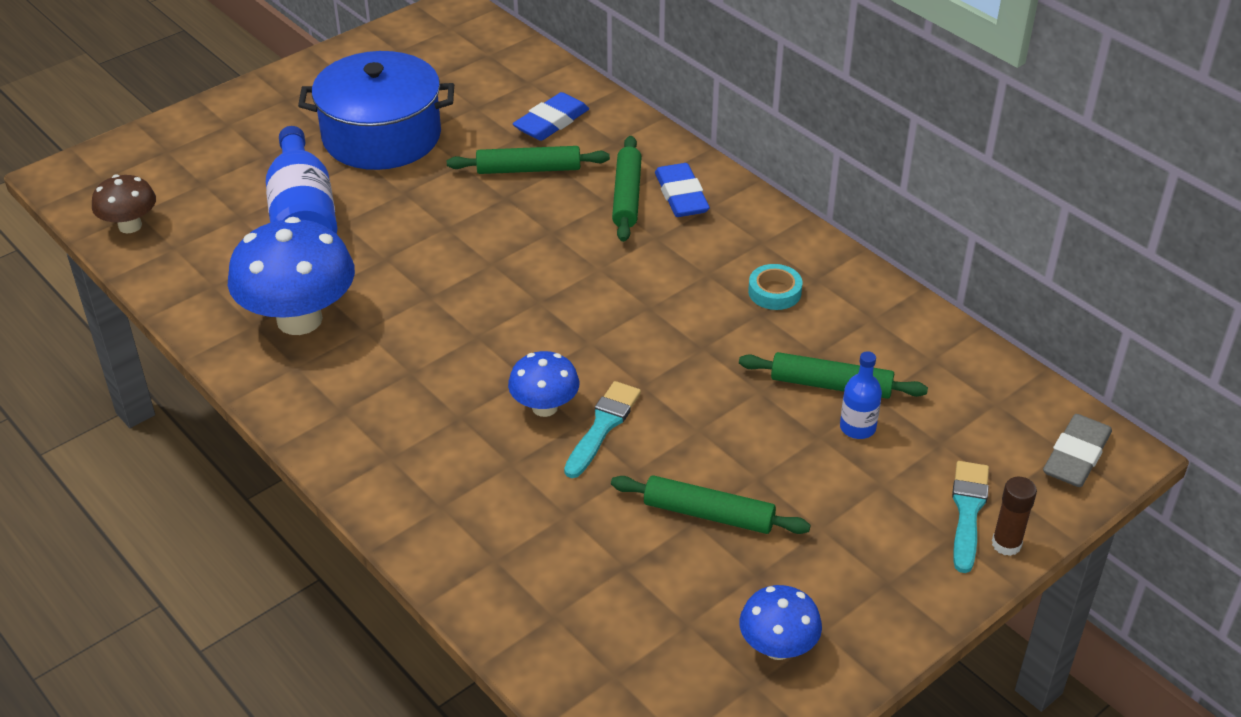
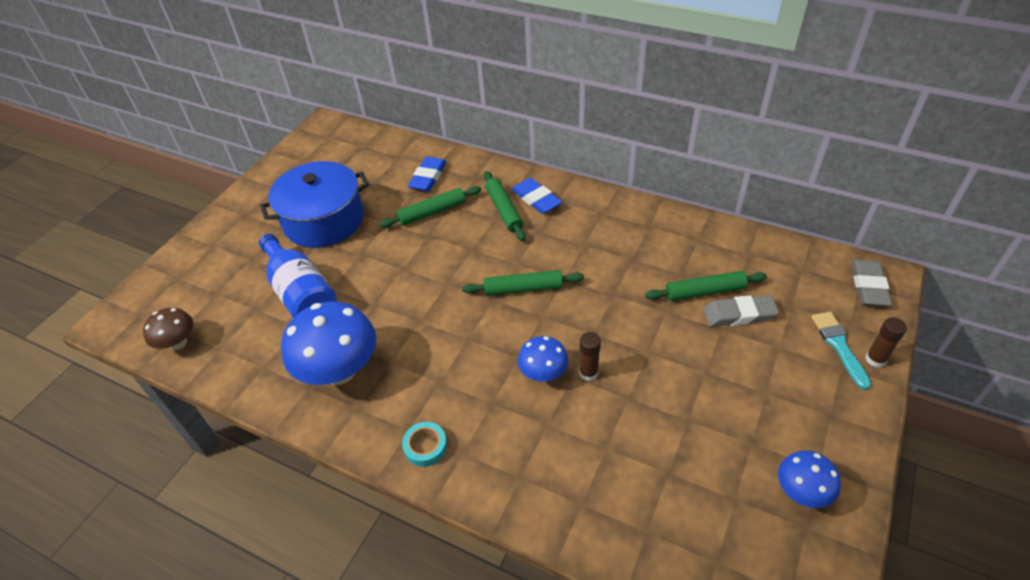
camera: 20 degrees left, 5 degrees up
turquoise brush [564,381,641,478] -> brown glue stick [579,332,601,381]
green rolling pin [611,475,811,534] -> green rolling pin moved to [462,270,584,296]
turquoise tape [748,264,802,310] -> turquoise tape moved to [402,422,447,467]
blue bottle [840,351,882,439] -> grey eraser [703,295,779,327]

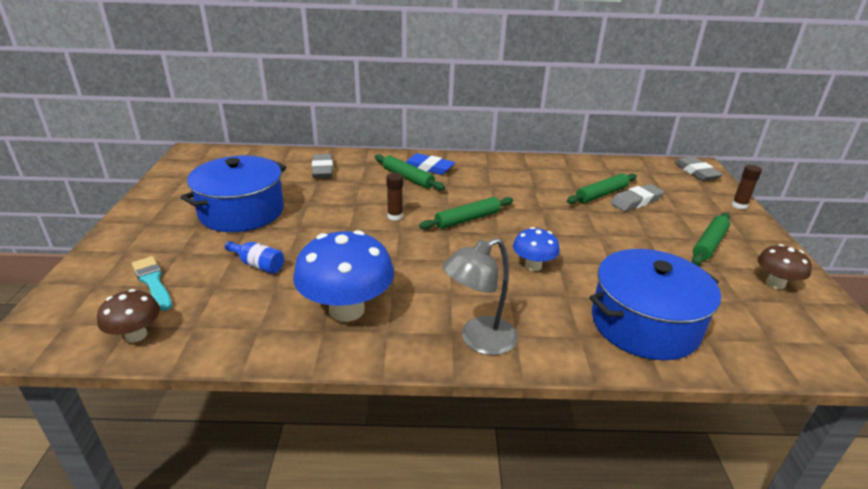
camera: 30 degrees left, 15 degrees down
blue bottle [259,233,337,318] -> blue bottle [225,241,284,274], size x0.51
green rolling pin [380,186,481,228] -> green rolling pin moved to [692,213,730,265]
turquoise tape [402,422,447,467] -> grey lamp [443,238,518,355]
blue eraser [408,157,447,191] -> grey eraser [312,154,333,178]
brown glue stick [579,332,601,381] -> brown glue stick moved to [386,173,403,221]
blue mushroom [778,450,841,508] -> brown mushroom [757,244,812,289]
turquoise brush [811,312,871,390] -> turquoise brush moved to [132,256,172,311]
none -> blue pot [589,249,721,361]

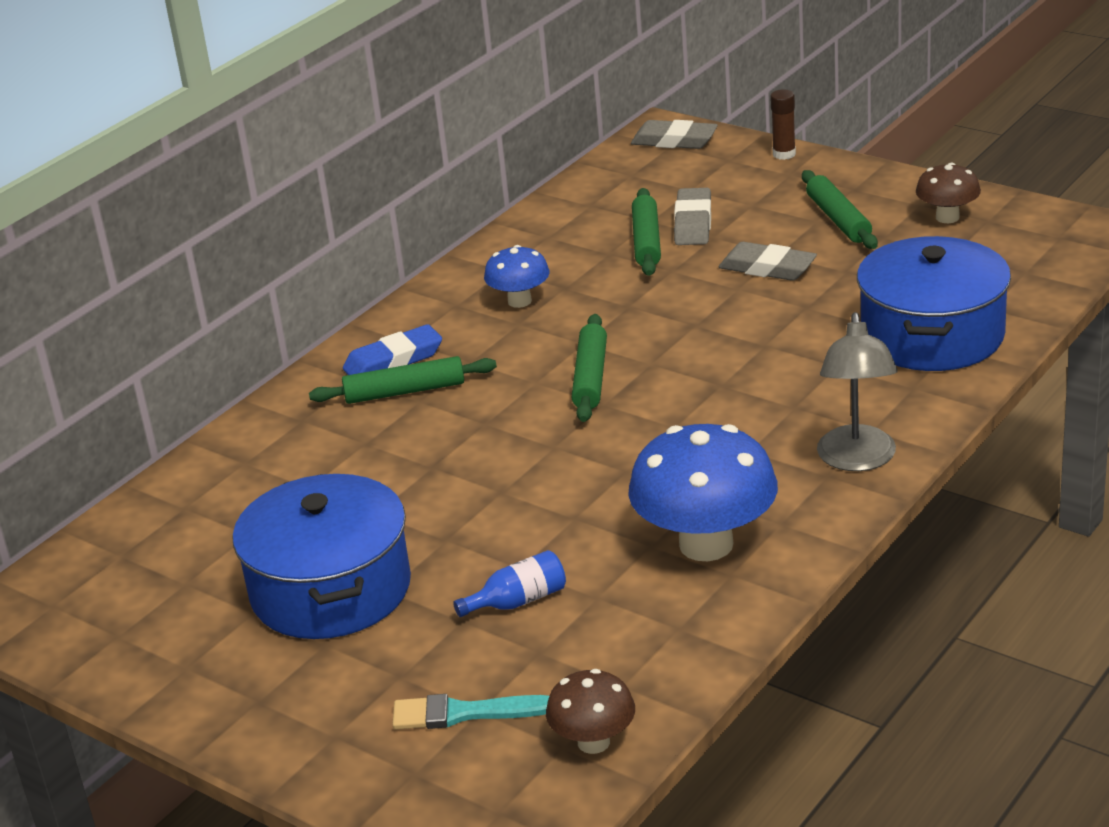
camera: 50 degrees left, 0 degrees up
grey eraser [312,154,333,178] -> grey eraser moved to [719,242,817,281]
brown glue stick [386,173,403,221] -> none
blue mushroom [513,227,560,271] -> blue mushroom moved to [484,245,550,308]

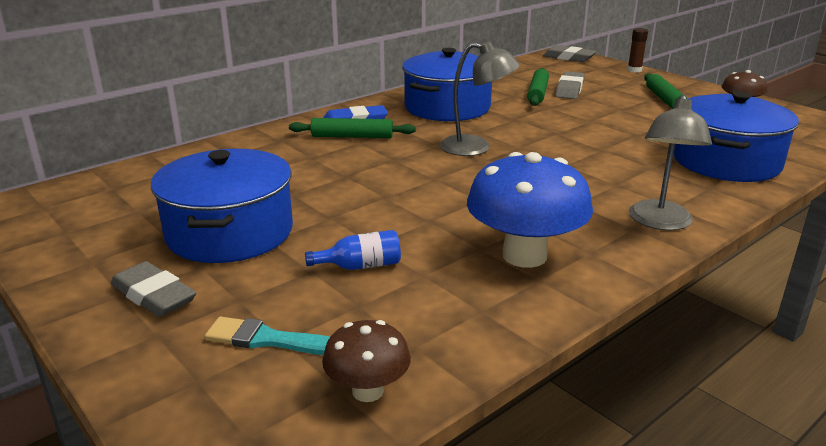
camera: 10 degrees right, 5 degrees down
blue mushroom [484,245,550,308] -> blue pot [402,48,492,121]
green rolling pin [572,314,607,422] -> grey lamp [440,41,520,156]
grey eraser [719,242,817,281] -> grey eraser moved to [111,261,196,317]

